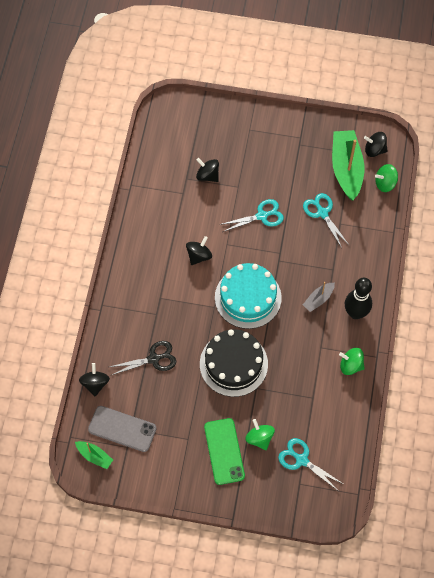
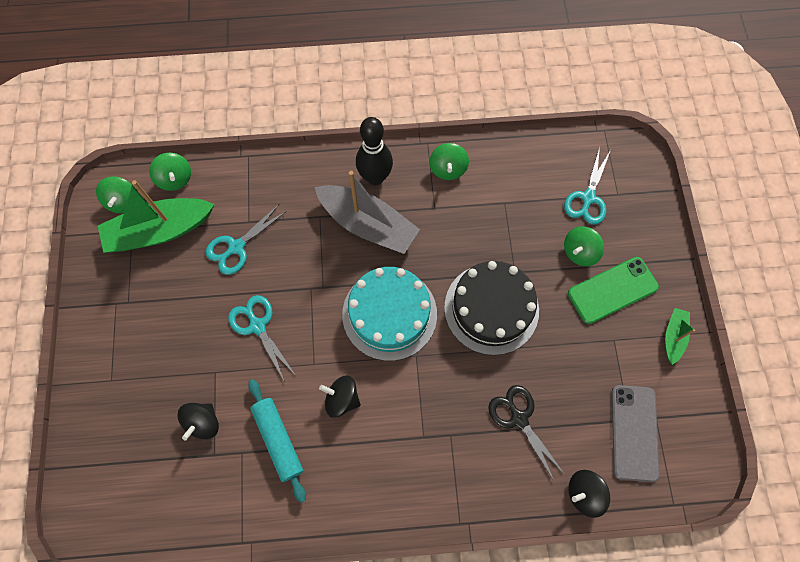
camera: 105 degrees left, 5 degrees up
green boat [75,441,113,469] -> green boat moved to [665,308,695,365]
grey boat [303,282,335,312] -> grey boat [315,171,420,254], size x2.05
black spinning top [364,132,388,157] -> green spinning top [96,177,134,213]
none -> turquoise rolling pin [248,379,306,503]

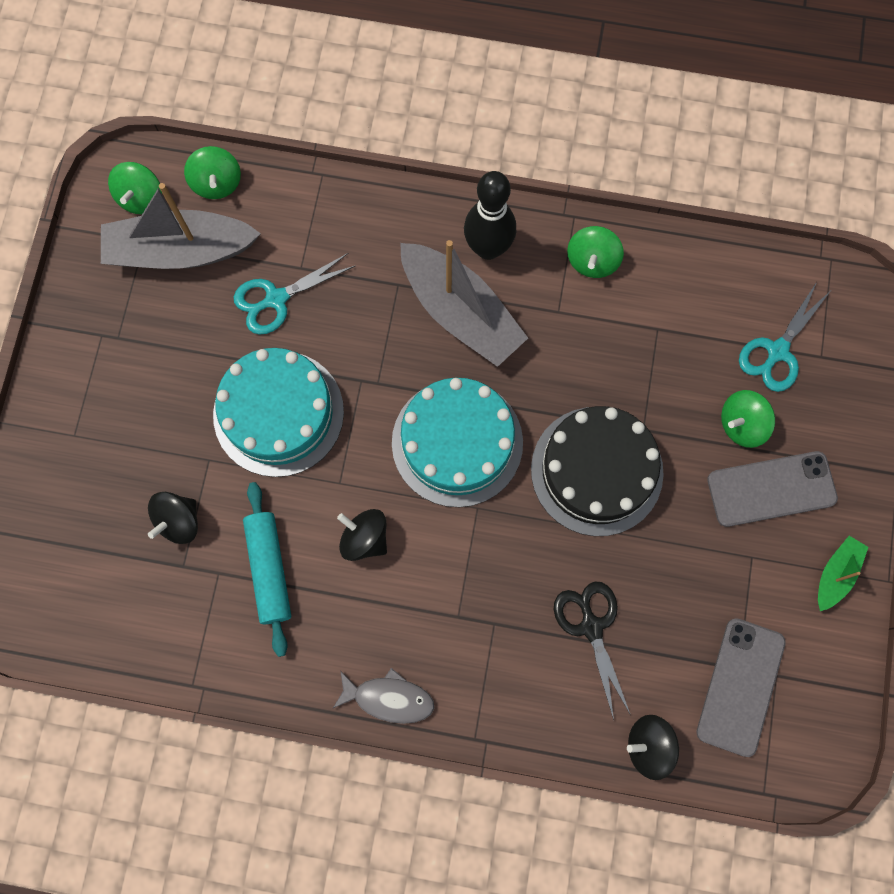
camera: 15 degrees right, 5 degrees up
green boat [98,180,215,253] -> grey boat [101,183,261,269]
turquoise scissors [228,295,294,382] -> turquoise cake [213,348,344,477]
green phone [568,257,659,324] -> grey phone [707,451,838,527]
none -> grey fish [332,668,434,724]

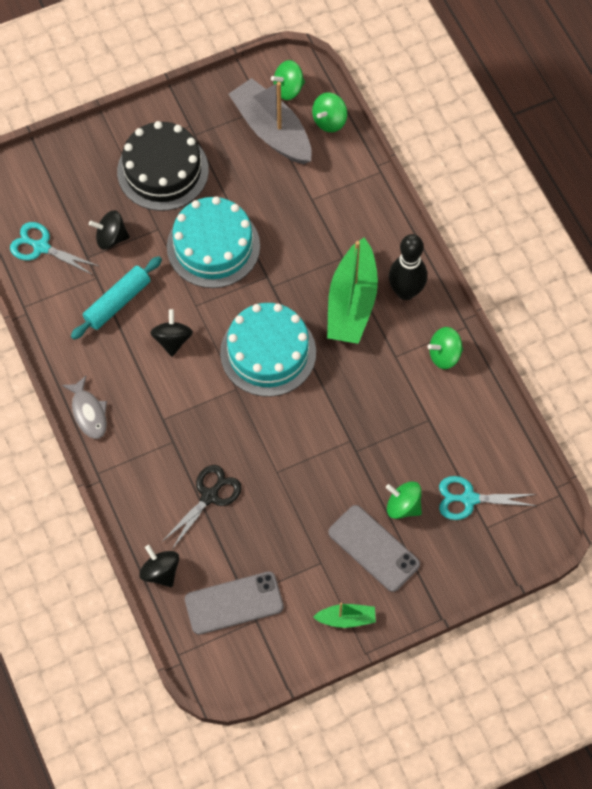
camera: 55 degrees right, 10 degrees down
turquoise scissors [234,253,356,335] -> turquoise scissors moved to [10,222,100,276]
grey boat [400,240,528,367] -> green boat [327,237,378,344]
black cake [531,406,664,536] -> black cake moved to [117,121,209,211]

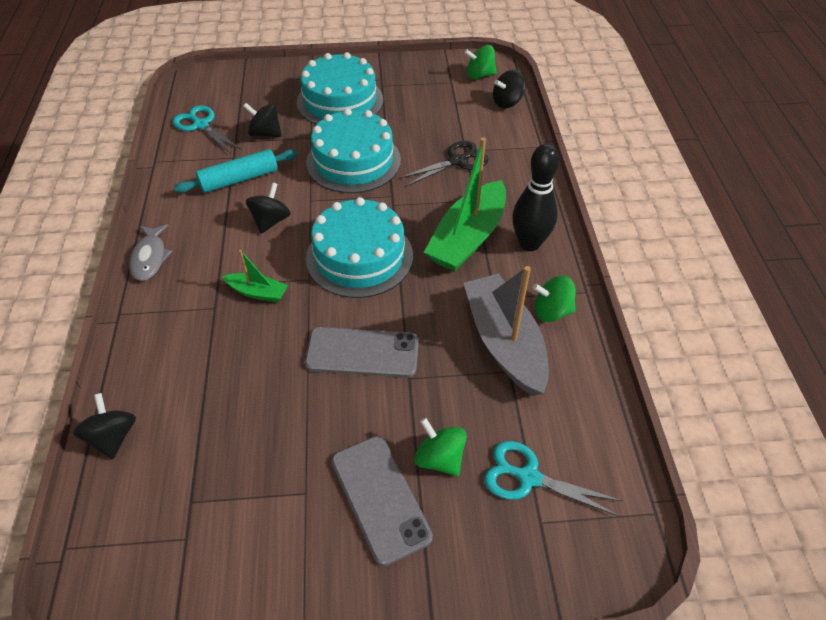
camera: 20 degrees right, 15 degrees down
black cake [117,121,209,211] -> turquoise cake [297,52,383,124]
black scissors [162,465,242,549] -> black scissors moved to [399,141,489,186]
grey phone [185,572,284,635] -> grey phone moved to [305,327,419,378]
grey boat [229,78,312,164] -> grey boat moved to [464,266,549,396]
green spinning top [312,93,347,132] -> black spinning top [493,70,526,108]
green boat [313,602,376,628] -> green boat moved to [222,250,288,302]

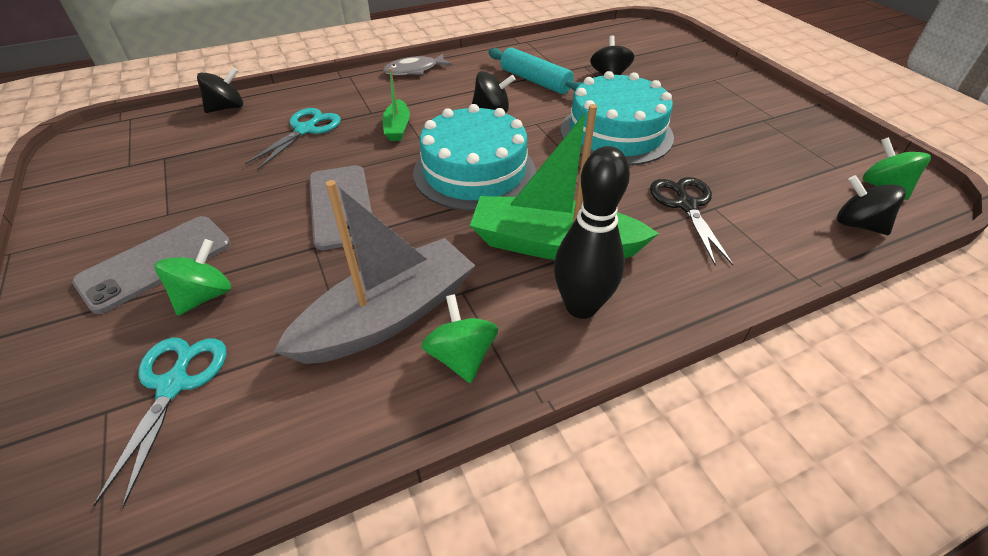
camera: 70 degrees right, 5 degrees down
turquoise scissors [173,106,241,154] -> turquoise scissors moved to [245,108,341,170]
turquoise cake [297,52,383,124] -> none
black scissors [399,141,489,186] -> black scissors turned 135 degrees counterclockwise [650,177,734,265]

